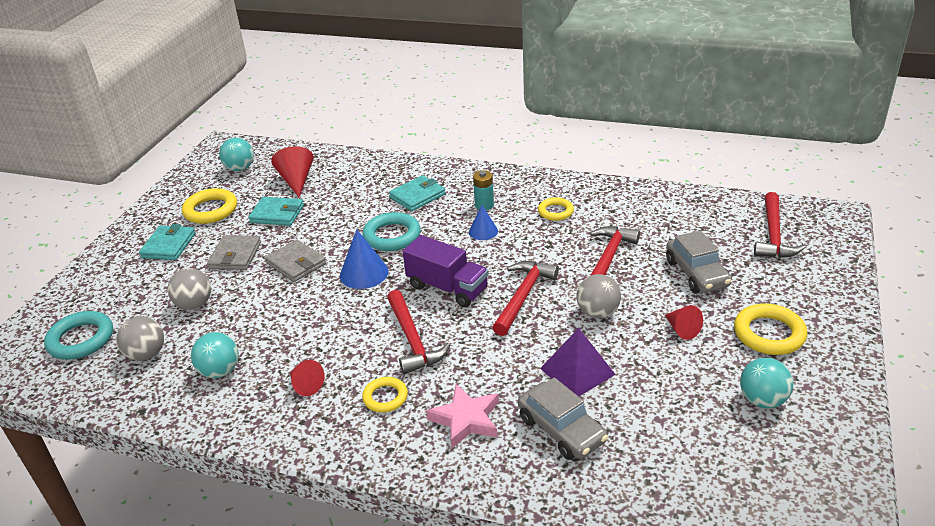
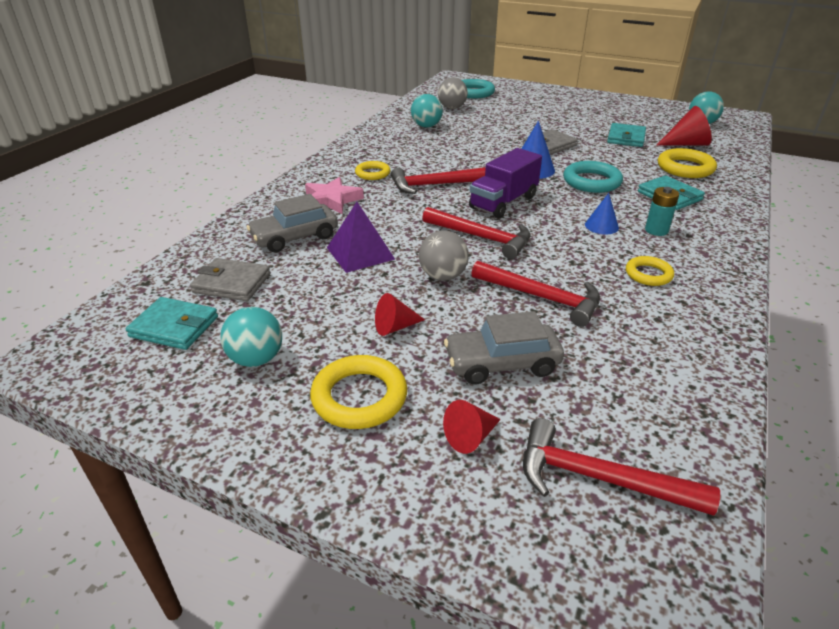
camera: 95 degrees right, 0 degrees up
turquoise wallet [139,224,196,260] -> turquoise wallet moved to [126,297,218,350]
grey ball [167,268,211,310] -> none
yellow ring [182,188,237,224] -> yellow ring moved to [658,148,717,178]
grey wallet [207,235,261,270] -> grey wallet moved to [190,258,271,301]
red cone [290,360,324,396] -> red cone moved to [443,400,501,454]

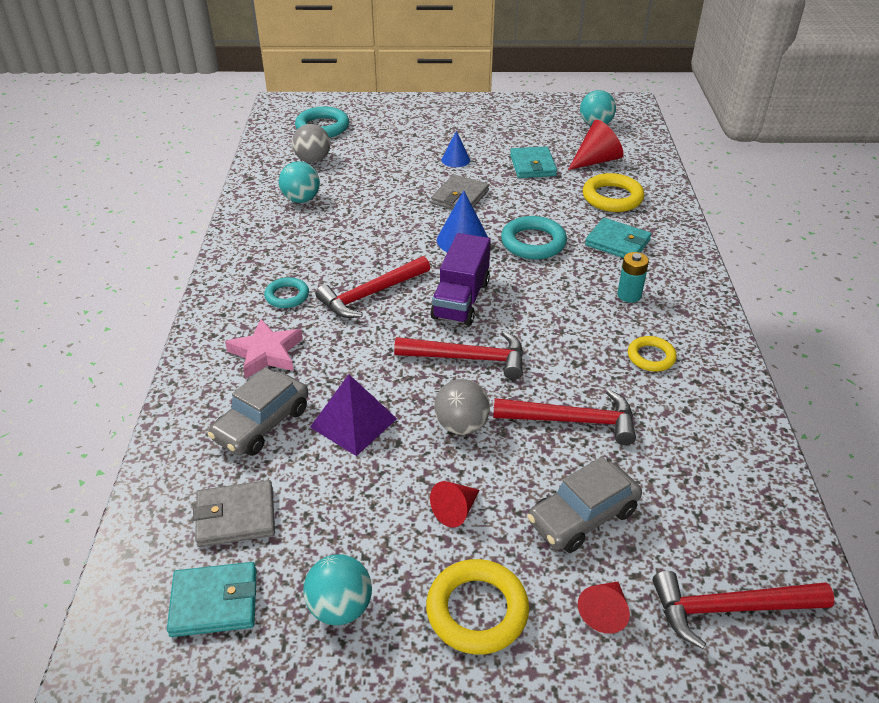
camera: 25 degrees left, 5 degrees up
yellow ring [355,161,390,180] -> turquoise ring [264,277,309,308]
blue cone [585,193,619,235] -> blue cone moved to [442,131,470,167]

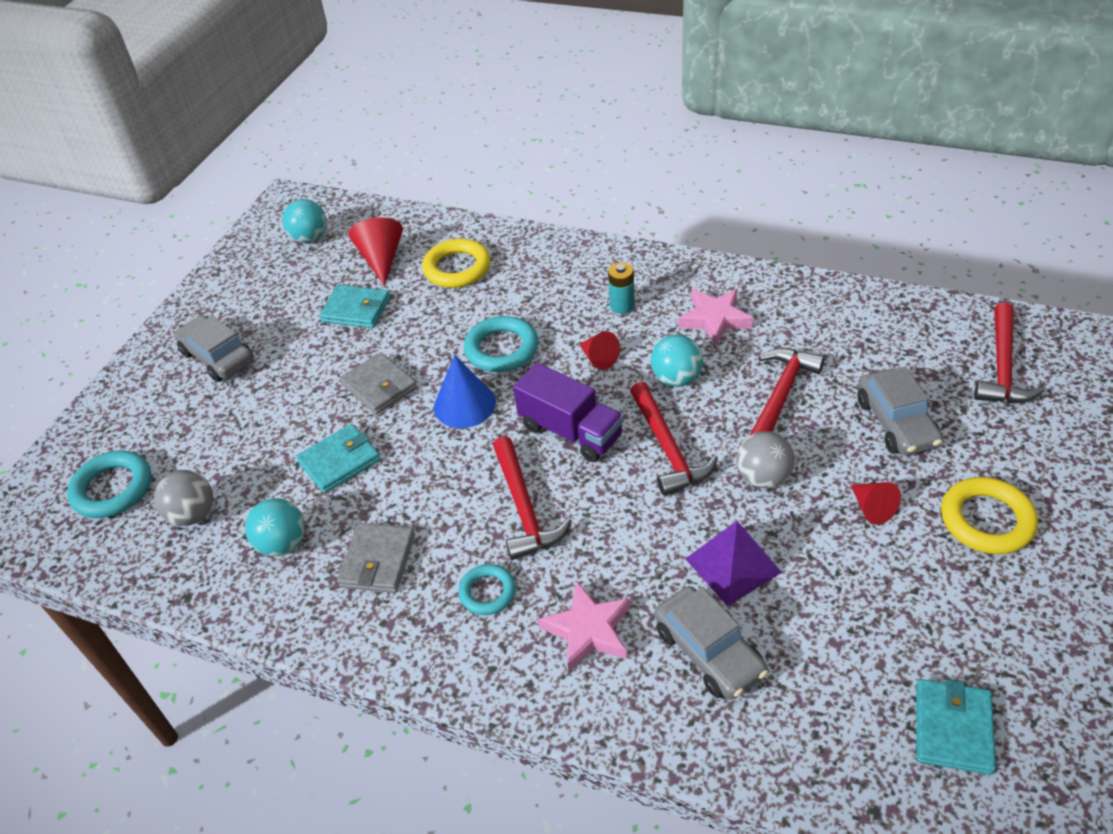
camera: 65 degrees left, 5 degrees up
grey wallet [193,480,275,547] -> grey wallet moved to [337,523,415,593]
turquoise ball [303,554,372,625] -> turquoise ball moved to [651,335,703,387]
red hammer [394,331,523,380] -> red hammer turned 135 degrees clockwise [630,382,718,496]
blue cone [442,131,470,167] -> none
red cone [578,582,630,634] -> red cone moved to [579,331,620,370]
turquoise wallet [585,218,651,258] -> turquoise wallet moved to [296,424,381,493]
yellow ring [628,336,677,372] -> pink star [678,289,754,346]
none -> grey car [174,315,254,382]

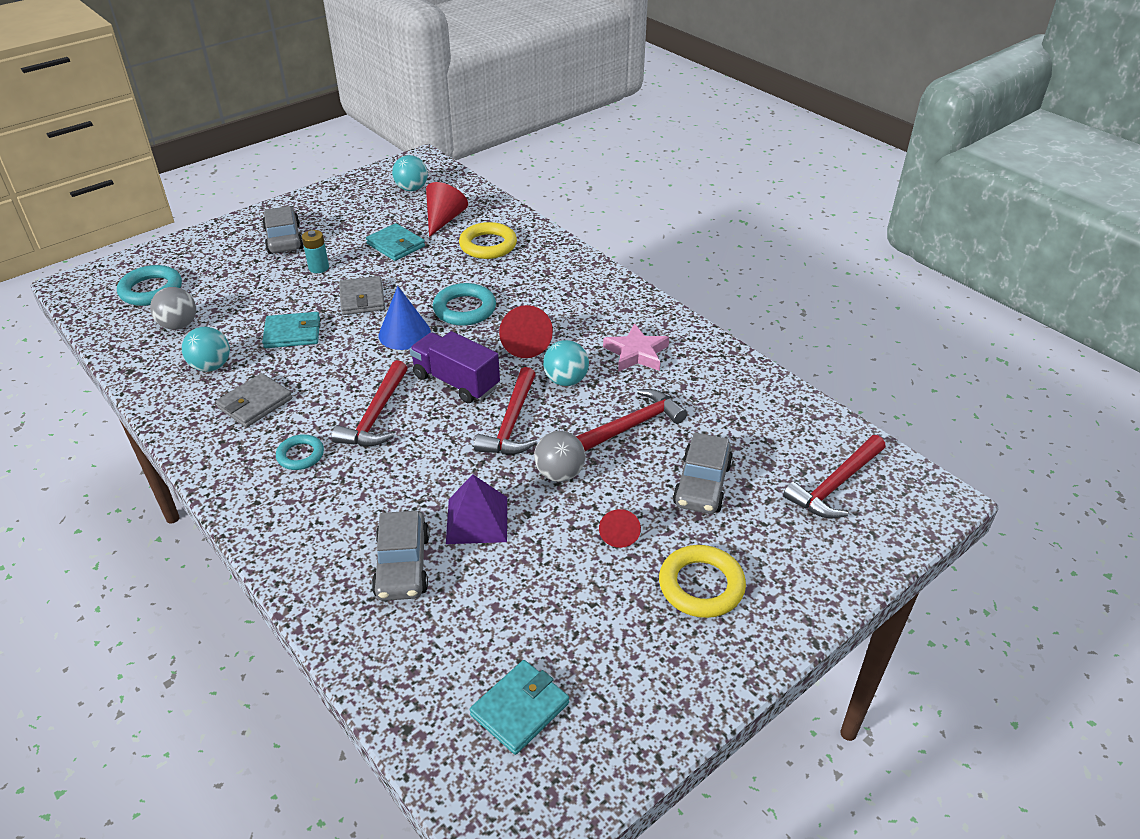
camera: 25 degrees right, 5 degrees down
purple truck [513,363,624,462] -> purple truck turned 150 degrees clockwise [409,331,500,403]
pink star [538,581,631,672] -> none
red cone [579,331,620,370] -> red cone [499,305,553,358], size x1.59
turquoise battery [608,262,635,314] -> turquoise battery moved to [302,230,329,273]

